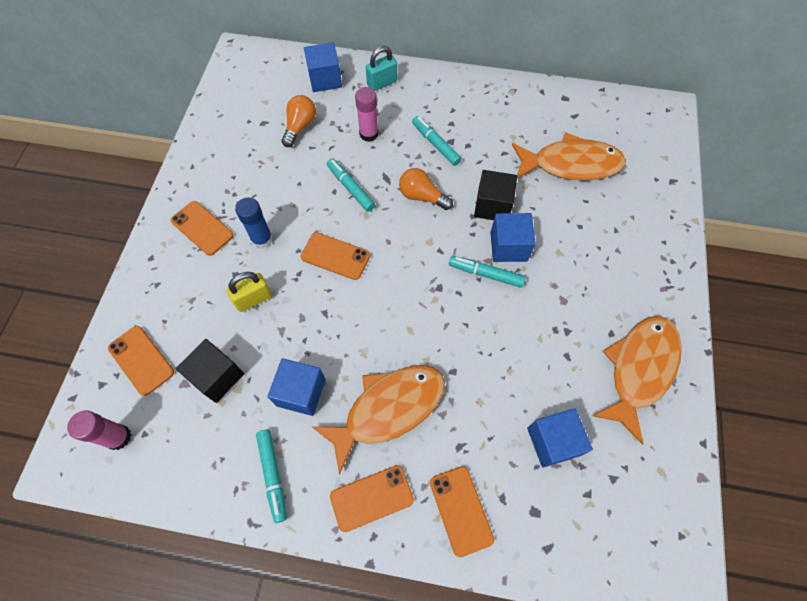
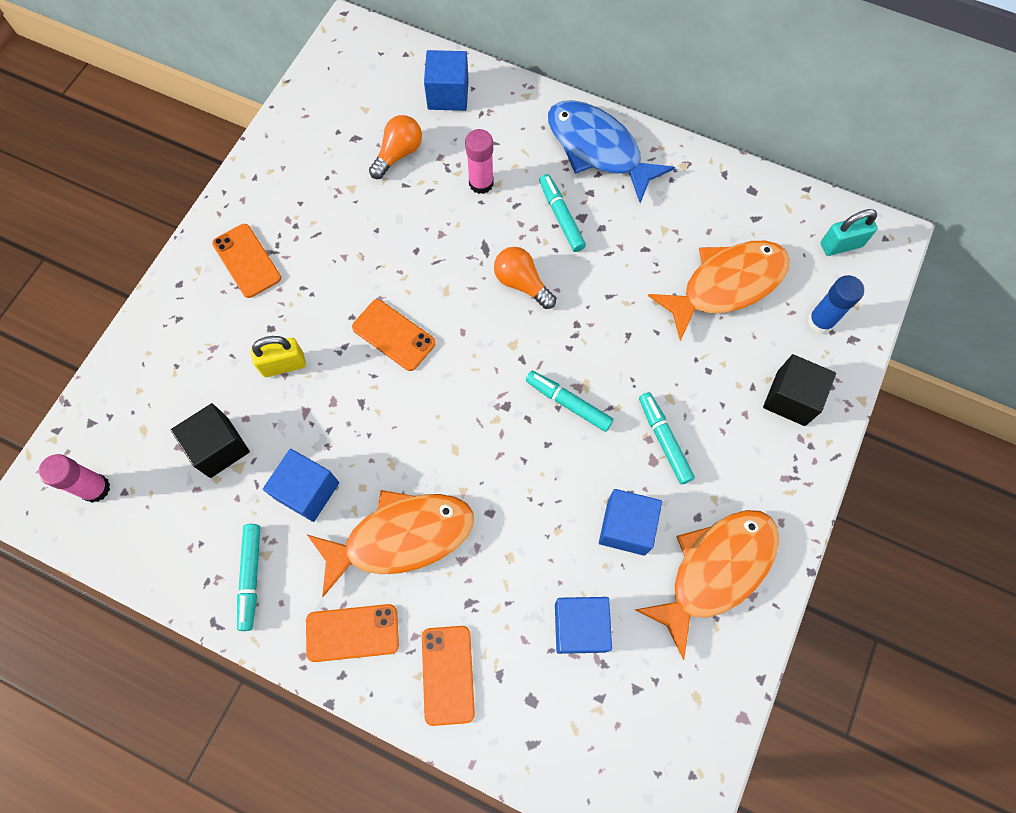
camera: 15 degrees right, 5 degrees up
orange phone [108,326,174,396] -> none
blue glue stick [235,198,273,249] -> blue glue stick moved to [808,275,864,334]
turquoise marker [327,158,375,212] -> turquoise marker moved to [639,392,695,484]
turquoise padlock [366,46,397,91] -> turquoise padlock moved to [821,209,877,256]
black cube [474,170,517,220] -> black cube moved to [763,354,836,426]
blue cube [490,213,536,262] -> blue cube moved to [599,489,662,556]
orange fish [512,132,626,181] -> orange fish turned 45 degrees counterclockwise [648,241,790,341]
none -> blue fish [548,100,675,203]

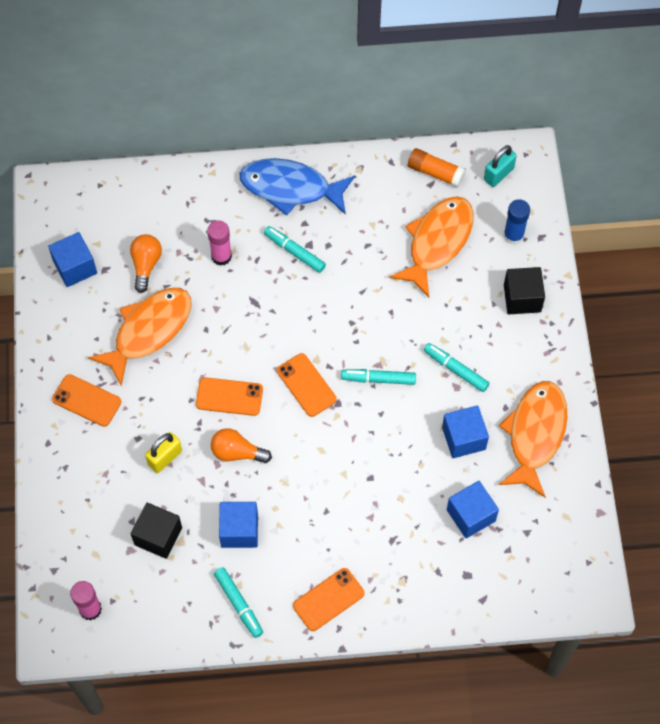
camera: 30 degrees left, 5 degrees down
orange fish [307,490,474,597] -> orange fish moved to [88,288,192,386]
orange phone [422,626,475,726] -> orange phone moved to [277,353,337,417]
blue cube [424,50,469,111] -> blue cube moved to [48,232,97,287]
orange light bulb [494,247,556,309] -> orange light bulb moved to [211,428,272,463]
none -> orange glue stick [408,148,466,188]

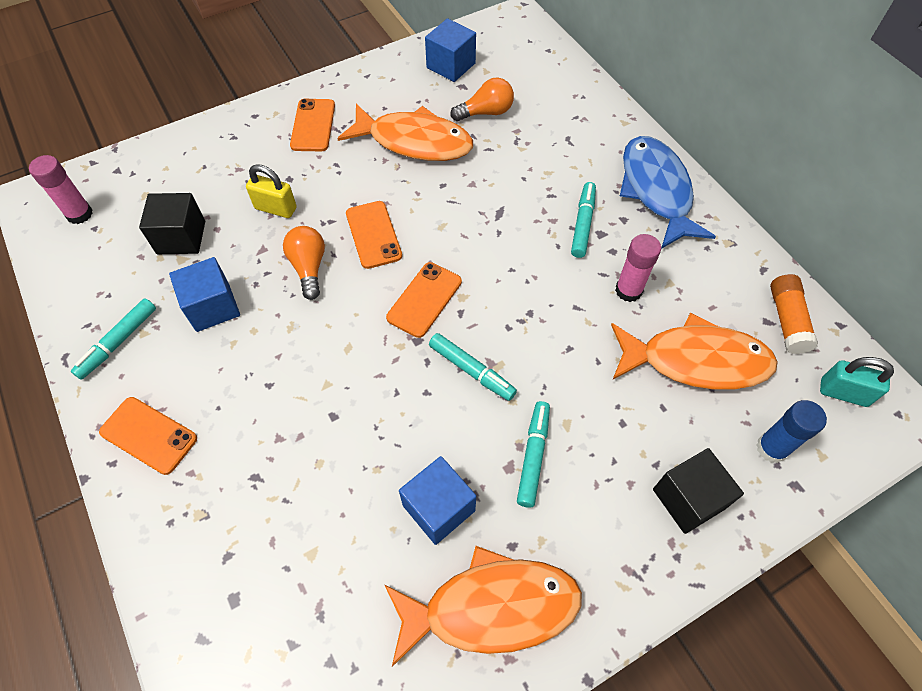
camera: 65 degrees right, 5 degrees down
pink glue stick [207,221,232,266] -> pink glue stick moved to [615,234,661,302]
turquoise marker [341,369,416,385] -> turquoise marker turned 150 degrees clockwise [429,333,517,401]
blue cube [447,481,499,538] -> none

